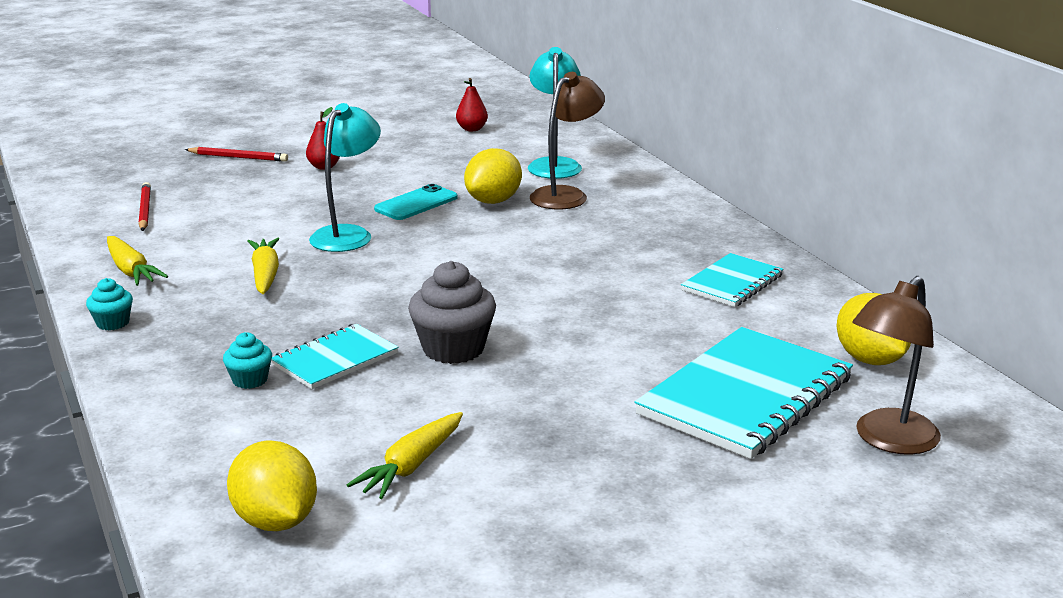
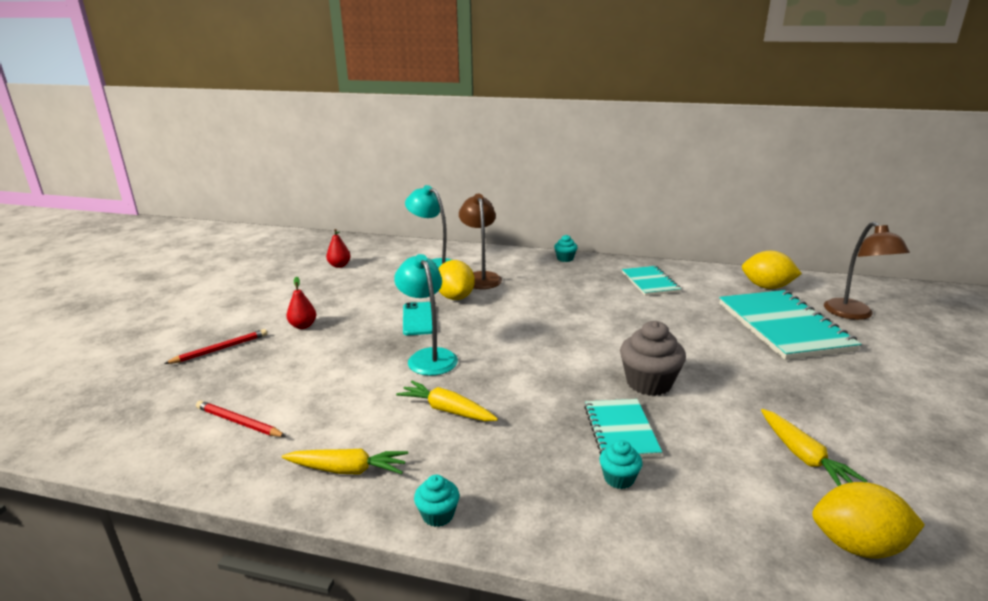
camera: 50 degrees left, 0 degrees up
none -> turquoise cupcake [554,235,577,262]

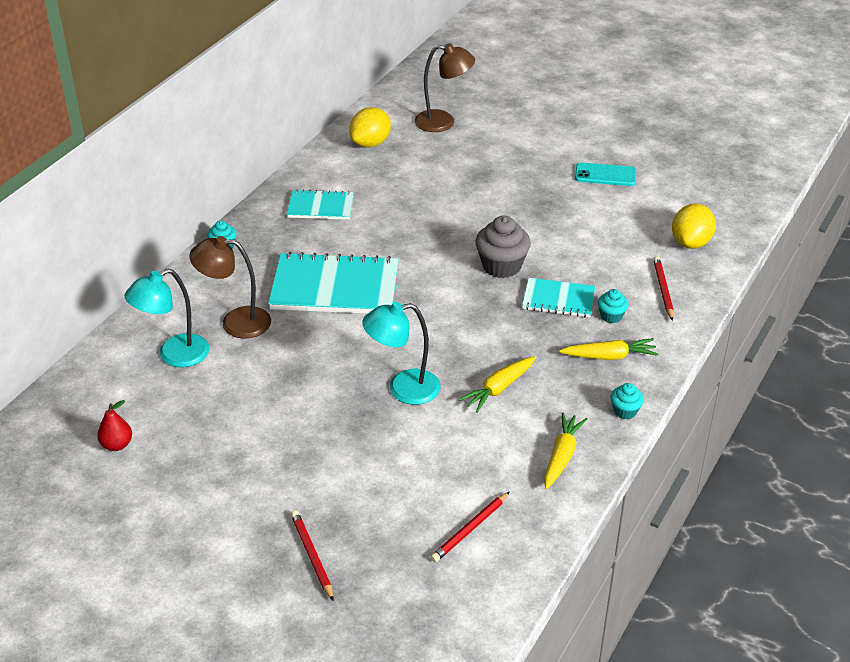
camera: 75 degrees left, 15 degrees up
red pear [287,277,316,329] -> none
turquoise phone [403,302,432,335] -> turquoise phone moved to [575,162,636,186]
yellow lemon [438,260,475,300] -> none
turquoise notebook [719,290,861,360] -> turquoise notebook moved to [268,252,399,314]
yellow carrot [761,409,867,486] -> yellow carrot moved to [559,338,658,360]
none -> red pencil [653,256,674,321]

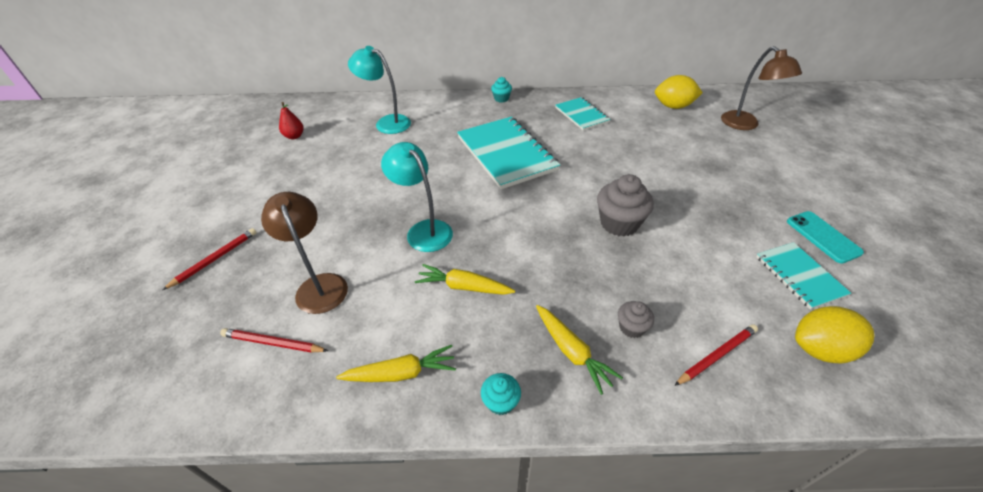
camera: 60 degrees right, 5 degrees up
brown lamp [189,236,271,339] -> brown lamp moved to [261,192,348,314]
turquoise notebook [522,278,595,317] -> turquoise notebook moved to [756,242,851,309]
turquoise cupcake [598,289,628,323] -> grey cupcake [618,301,654,338]

